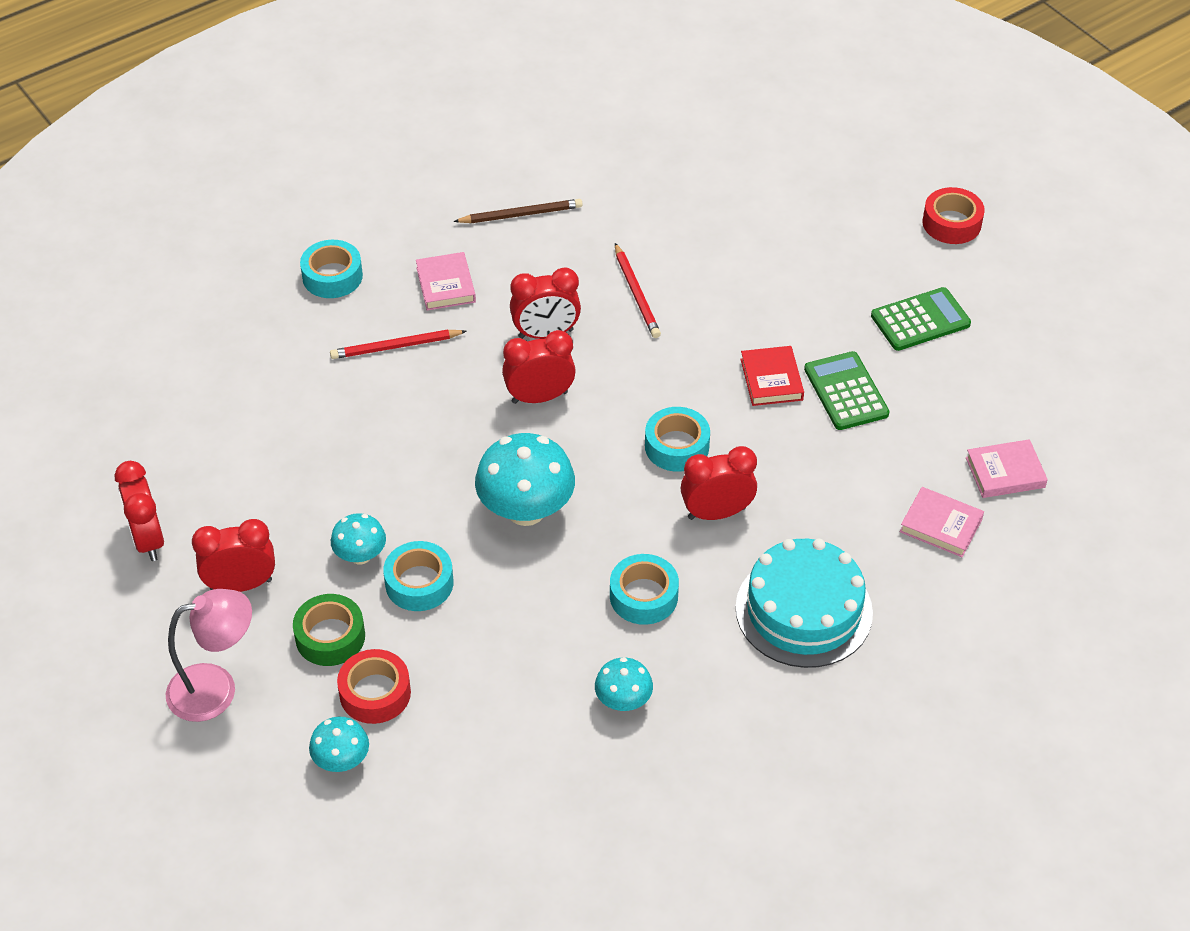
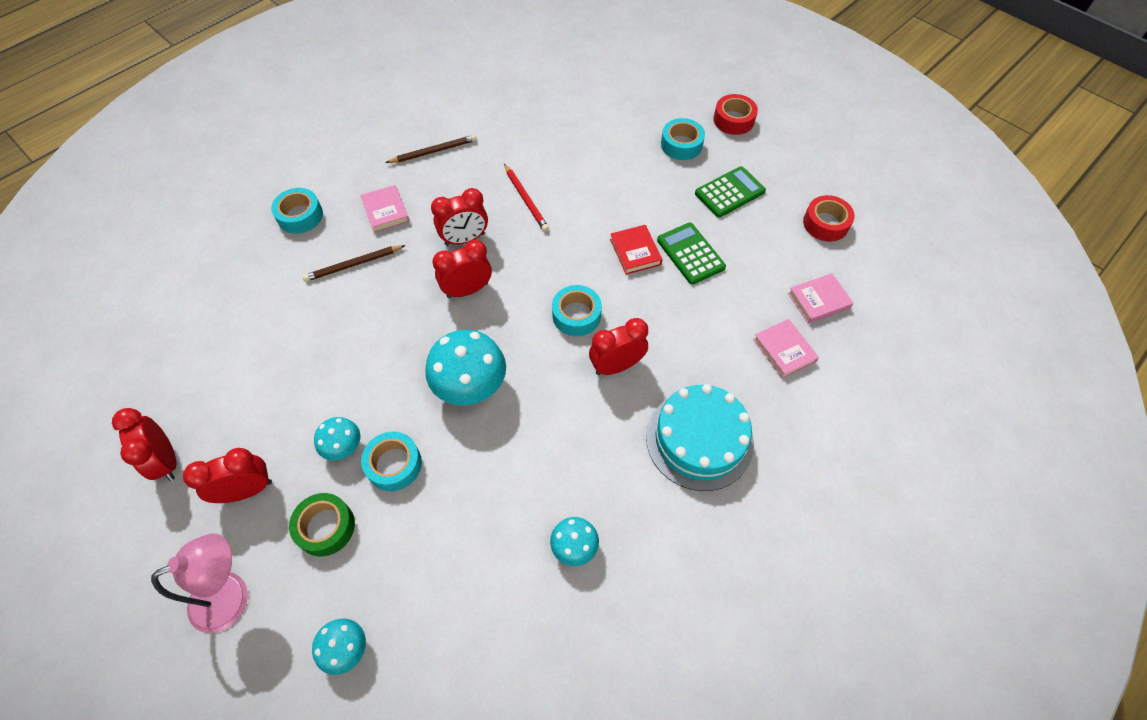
camera: 10 degrees left, 10 degrees up
red pencil [330,330,466,359] -> brown pencil [302,245,406,282]
red tape [337,649,411,724] -> red tape moved to [803,195,855,242]
turquoise tape [610,554,679,625] -> turquoise tape moved to [661,118,705,160]
pink book [900,487,984,557] -> pink book turned 45 degrees clockwise [753,319,819,379]

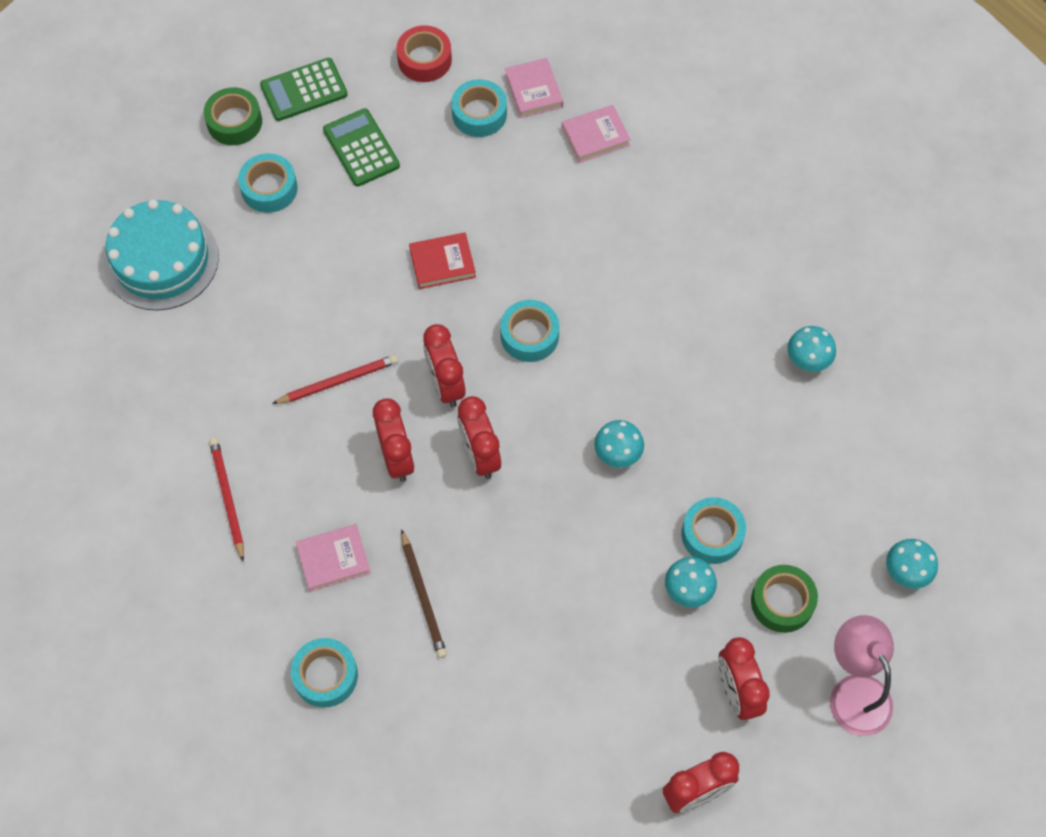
camera: 85 degrees left, 5 degrees up
brown pencil [385,135,477,163] -> red pencil [209,438,244,562]
turquoise mushroom [425,330,506,405] -> turquoise mushroom [594,420,644,468], size x0.55
red clock [589,318,648,375] -> red clock moved to [423,324,465,407]
turquoise cake [646,384,754,491] -> turquoise cake moved to [104,199,219,311]
green calculator [657,223,726,285] -> green calculator moved to [260,58,348,121]
red tape [713,94,758,135] -> green tape [204,87,262,145]
none -> turquoise tape [451,79,507,137]

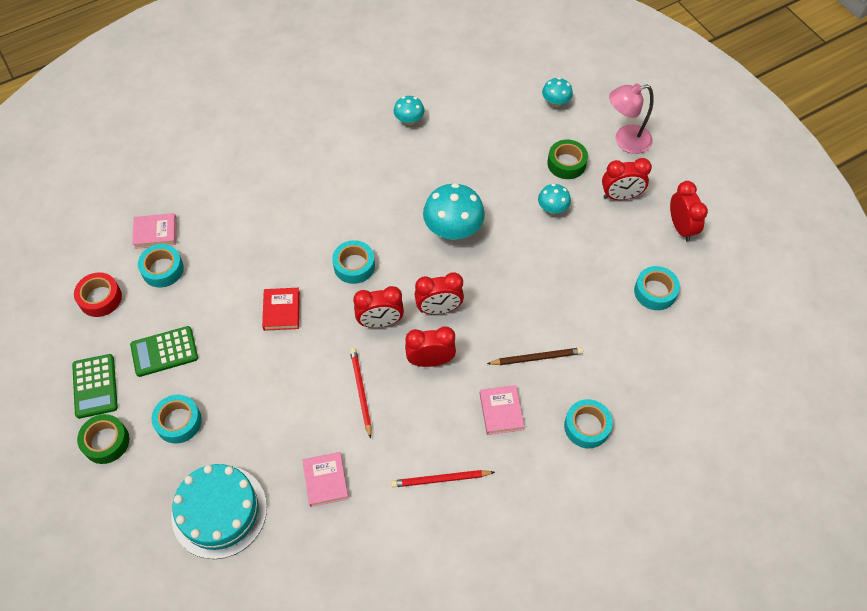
camera: 80 degrees left, 5 degrees down
pink book [562,105,631,163] -> pink book moved to [303,452,349,507]
turquoise mushroom [594,420,644,468] -> turquoise mushroom [423,183,485,240], size x1.83
turquoise tape [682,497,746,564] -> turquoise tape moved to [634,266,680,310]

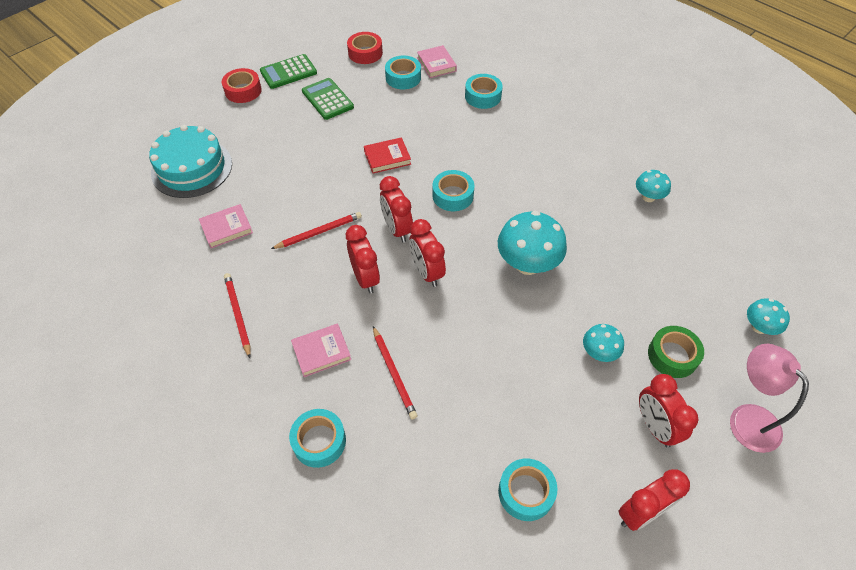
camera: 75 degrees right, 5 degrees down
green tape [77,414,129,464] -> red tape [222,68,262,103]
turquoise tape [151,395,202,444] -> turquoise tape moved to [465,74,503,109]
brown pencil [487,347,583,365] -> red pencil [373,326,418,419]

